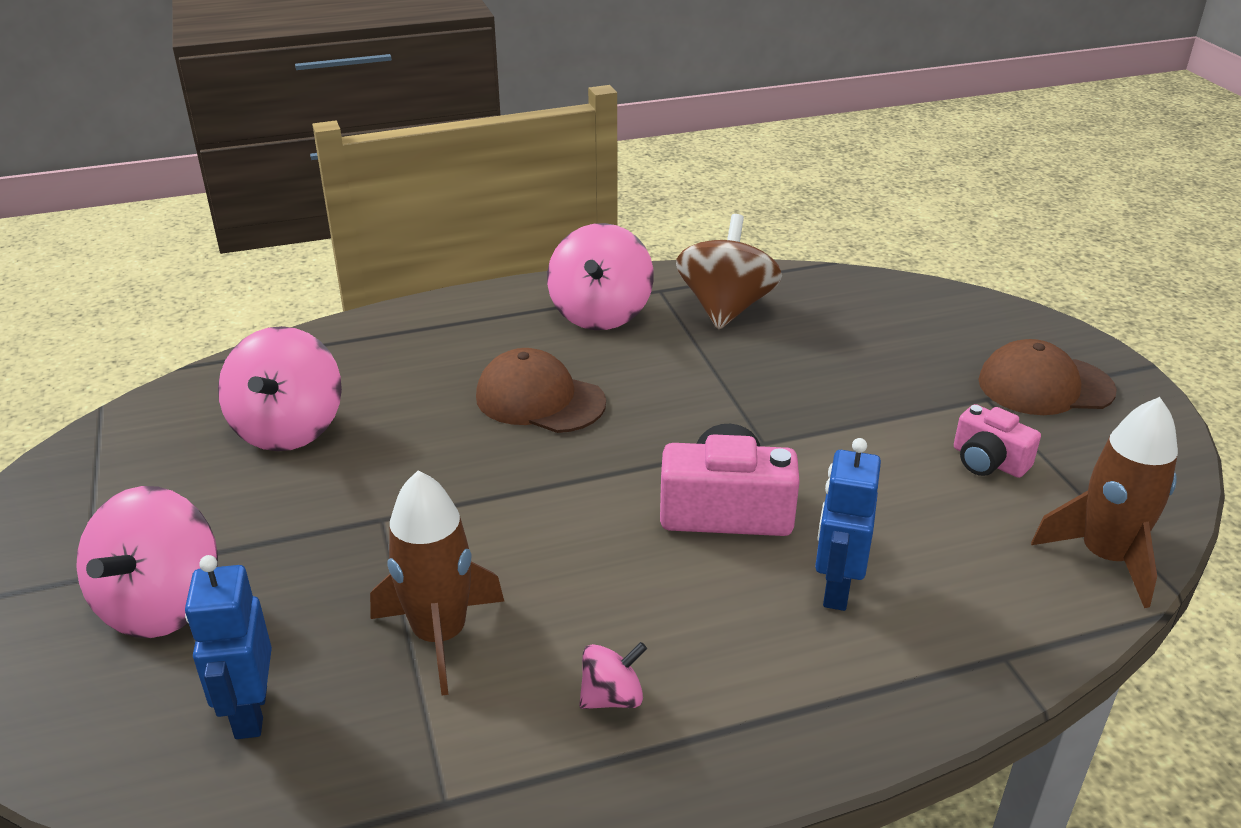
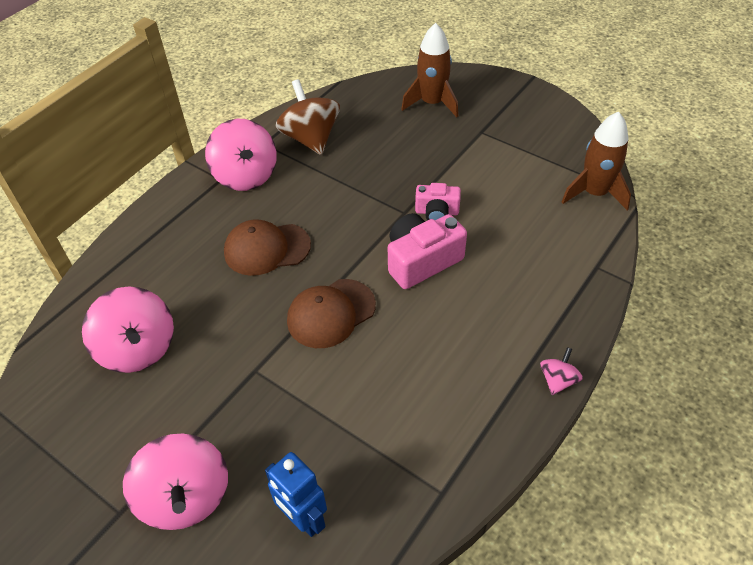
camera: 35 degrees left, 15 degrees up
brown rocket [370,470,504,696] -> brown rocket moved to [401,23,458,117]
pink spinning top [579,642,647,709] -> pink spinning top moved to [540,347,583,395]
blue robot [815,438,881,611] -> none
pink camera [954,404,1041,478] -> pink camera moved to [415,183,461,220]
brown cap [978,339,1117,415] -> brown cap moved to [287,279,376,348]

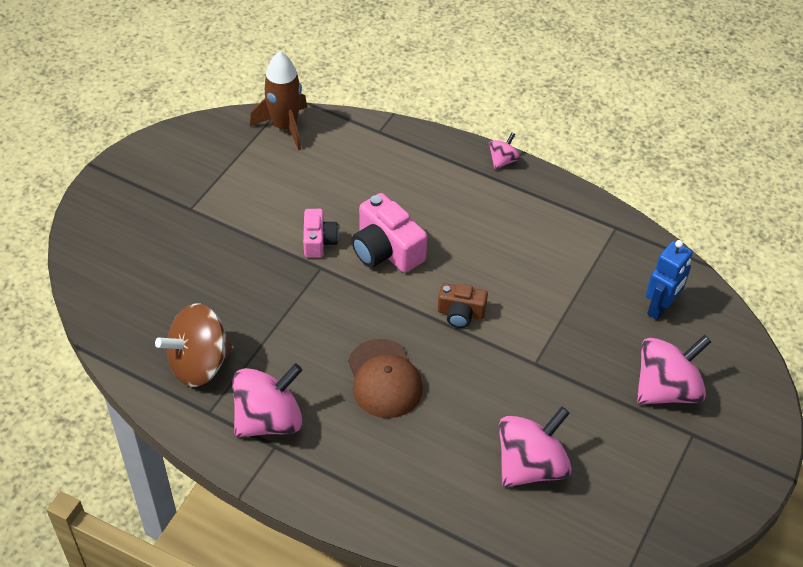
camera: 100 degrees left, 0 degrees up
brown cap [287,279,376,348] -> brown camera [438,283,488,328]
brown rocket [401,23,458,117] -> none
pink spinning top [540,347,583,395] -> pink spinning top turned 105 degrees clockwise [489,133,520,169]

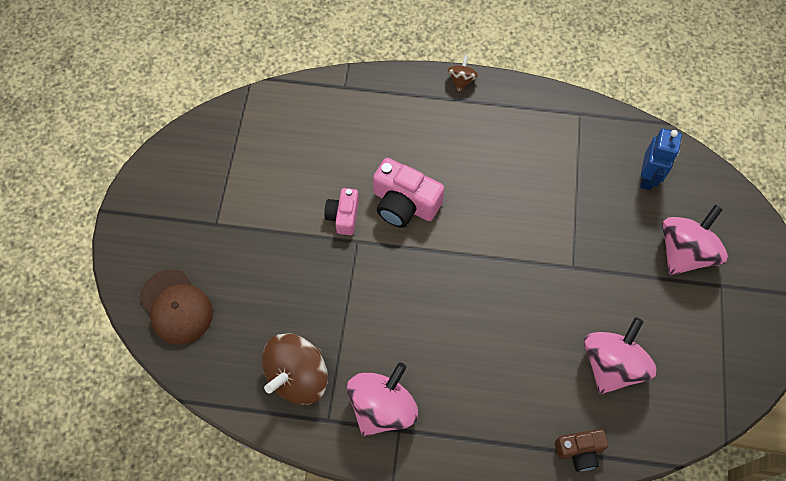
camera: 20 degrees left, 15 degrees up
brown rocket [250,51,307,150] -> none
pink camera [303,209,339,258] -> pink camera turned 150 degrees counterclockwise [324,188,359,235]
brown cap [348,339,423,418] -> brown cap moved to [139,269,213,345]
brown camera [438,283,488,328] -> brown camera moved to [555,429,608,471]
pink spinning top [489,133,520,169] -> brown spinning top [447,55,478,91]

